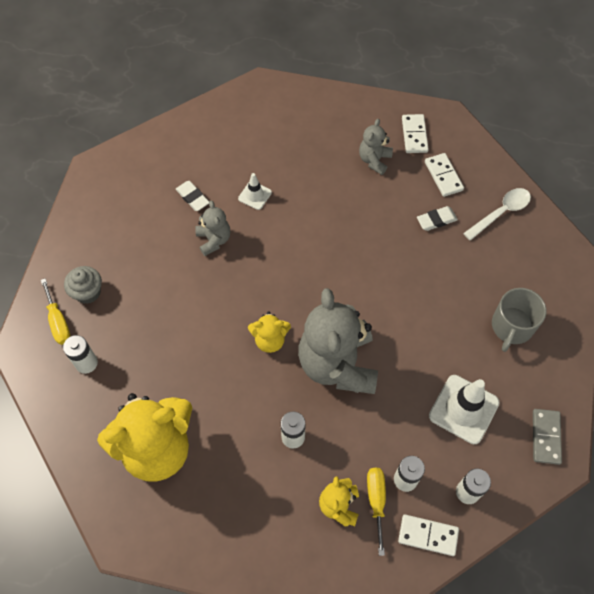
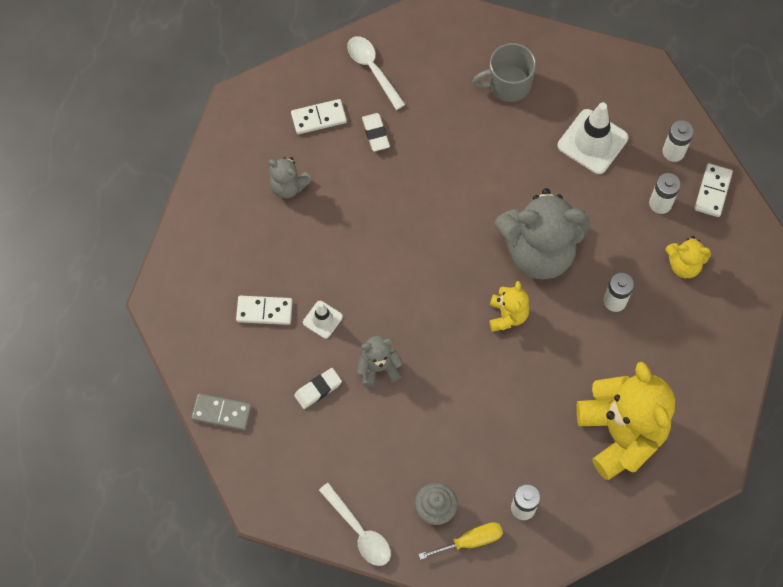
camera: 85 degrees left, 5 degrees up
yellow screwdriver [367,468,386,556] -> none
white domino [402,114,429,153] -> white domino moved to [236,296,293,325]
grey mug [492,288,546,352] -> grey mug turned 135 degrees clockwise [472,43,536,102]
grey domino [533,409,562,465] -> grey domino moved to [191,393,252,431]
none -> white spoon [319,483,391,566]

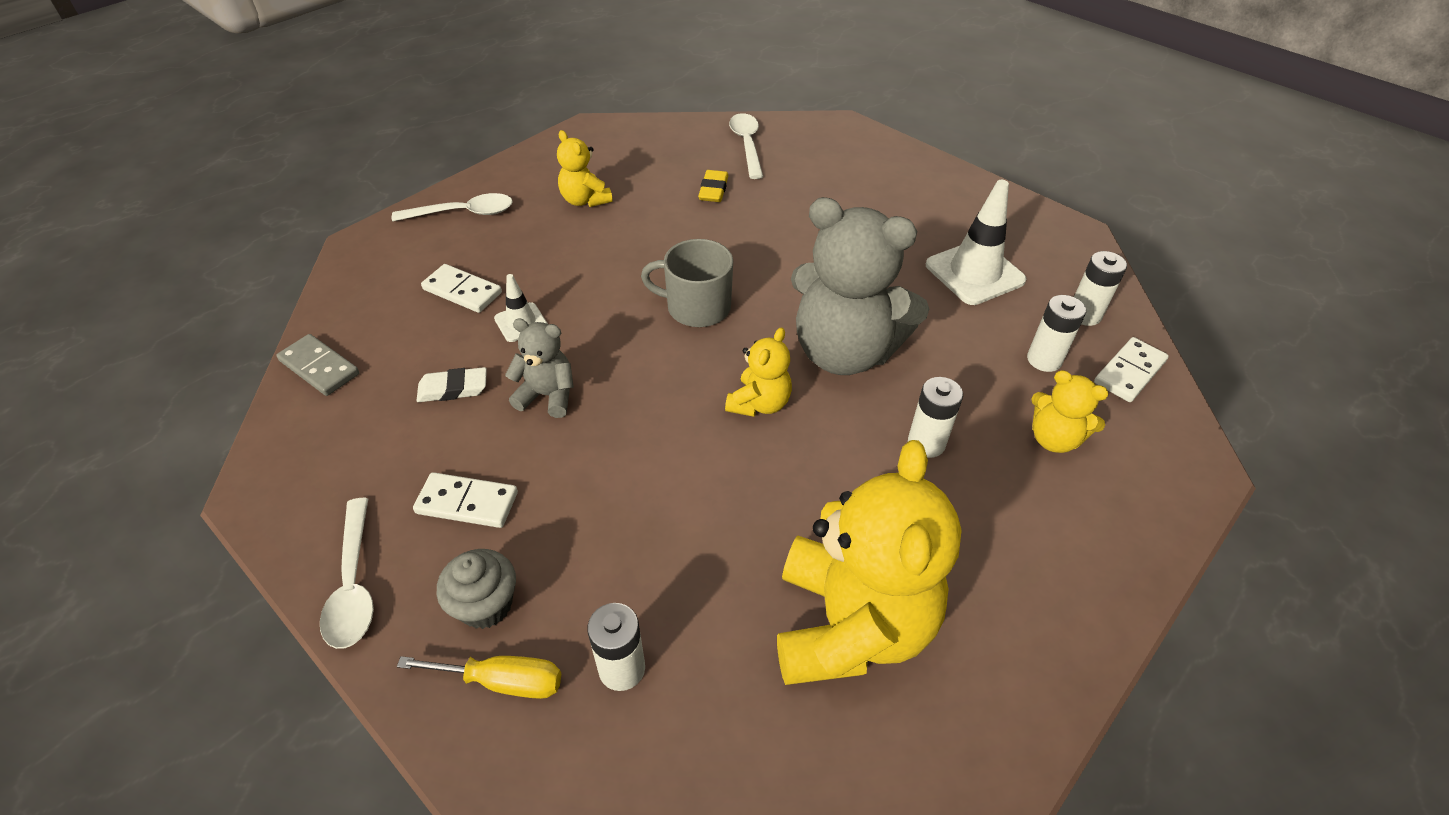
camera: 25 degrees right, 20 degrees down
grey teddy bear [268,157,312,198] -> yellow teddy bear [557,130,613,207]
white domino [291,99,347,134] -> white domino moved to [413,472,518,528]
white eraser [362,113,390,151] -> yellow eraser [698,170,728,202]
grey mug [472,43,536,102] -> grey mug moved to [641,239,733,327]
none -> white spoon [392,193,513,222]

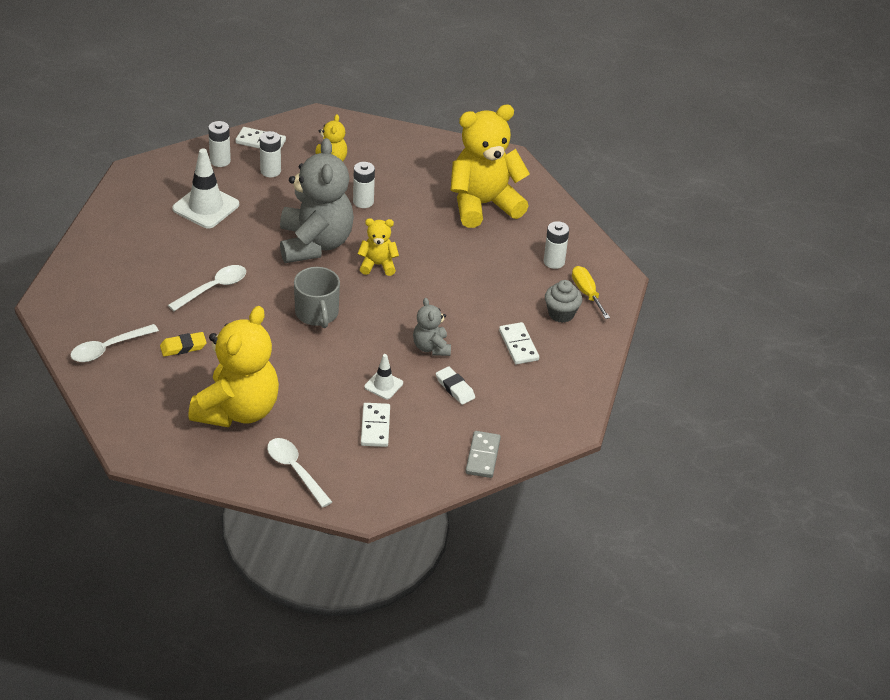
camera: 120 degrees left, 5 degrees down
white spoon [320,498,374,649] -> white spoon moved to [168,265,246,311]
yellow teddy bear [557,130,613,207] -> yellow teddy bear [188,306,279,427], size x2.09

